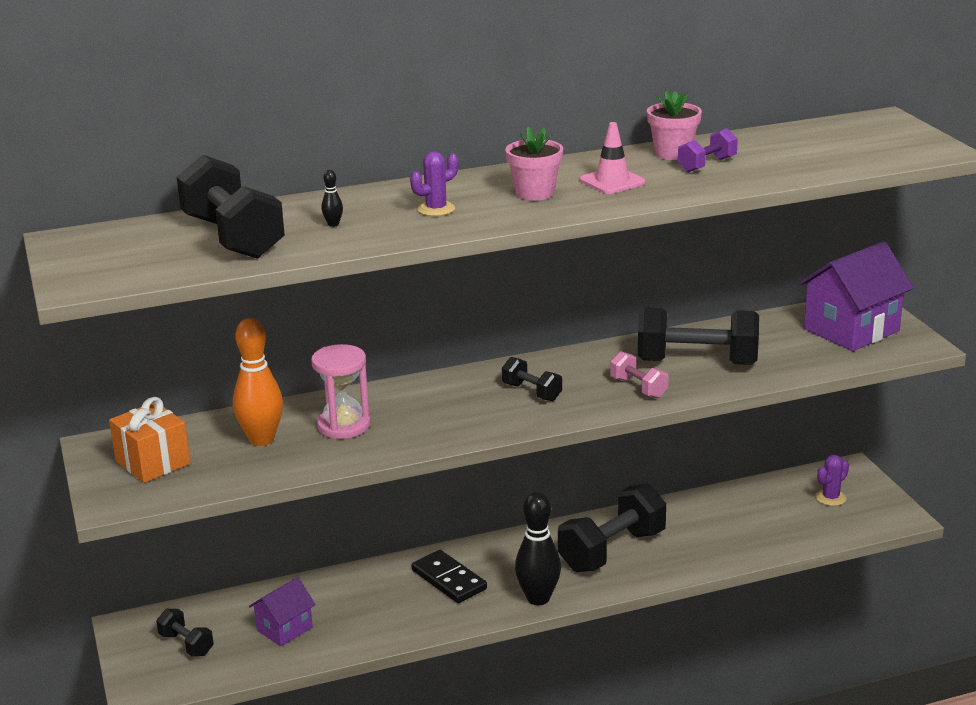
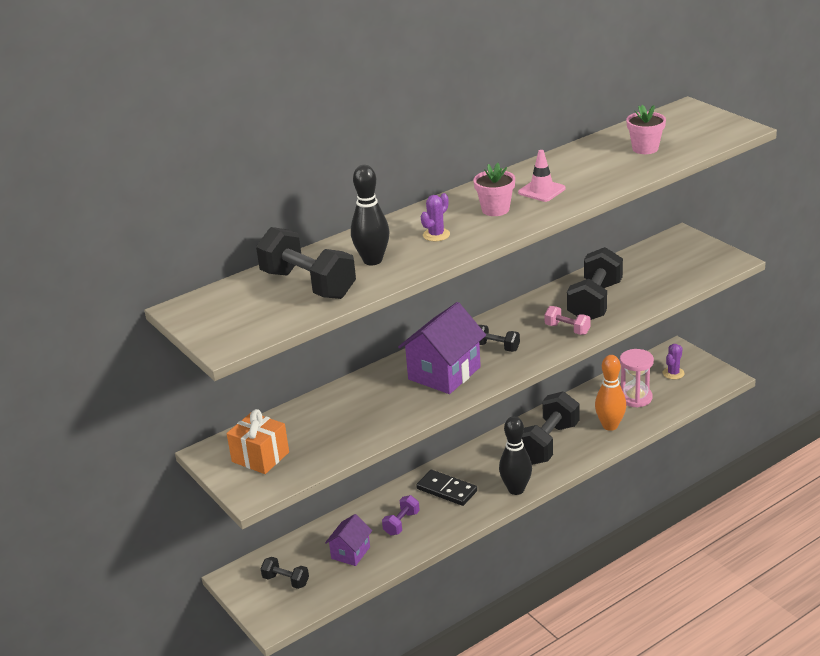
camera: 15 degrees left, 5 degrees up
orange bowling pin [233,318,283,446] -> orange bowling pin moved to [595,355,626,431]
pink hourglass [311,344,370,439] -> pink hourglass moved to [620,349,654,408]
black bowling pin [322,170,343,227] -> black bowling pin [351,165,389,265], size x2.45
black dumbbell [638,307,759,365] -> black dumbbell turned 60 degrees counterclockwise [567,247,623,320]
pink flower pot [647,90,702,160] -> pink flower pot moved to [626,105,666,154]
purple dumbbell [678,128,738,173] -> purple dumbbell moved to [382,495,420,535]
purple house [798,241,914,351] -> purple house moved to [398,302,486,394]

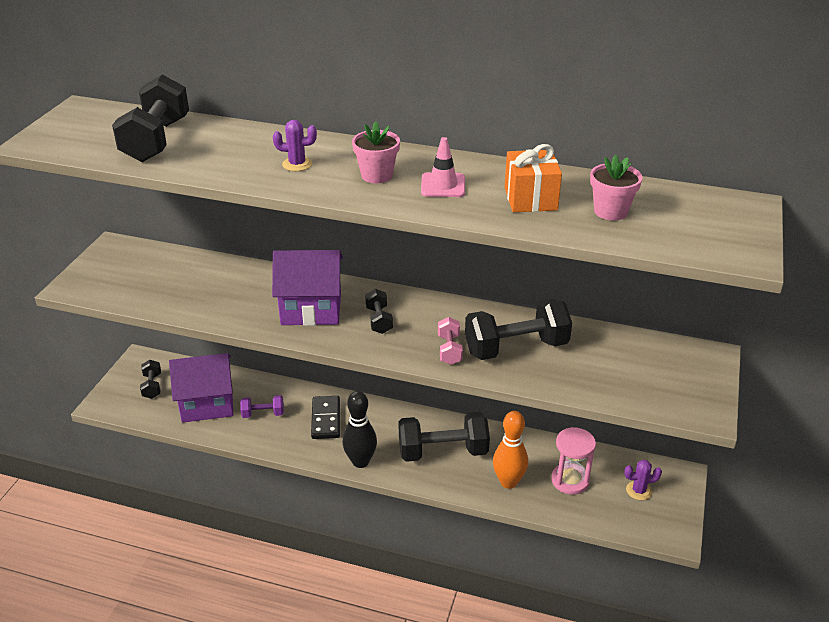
camera: 50 degrees right, 5 degrees up
orange gift [227,409,289,474] -> orange gift moved to [505,144,562,212]
purple house [325,514,372,566] -> purple house [169,353,233,423], size x1.78
black bowling pin [351,165,389,265] -> none

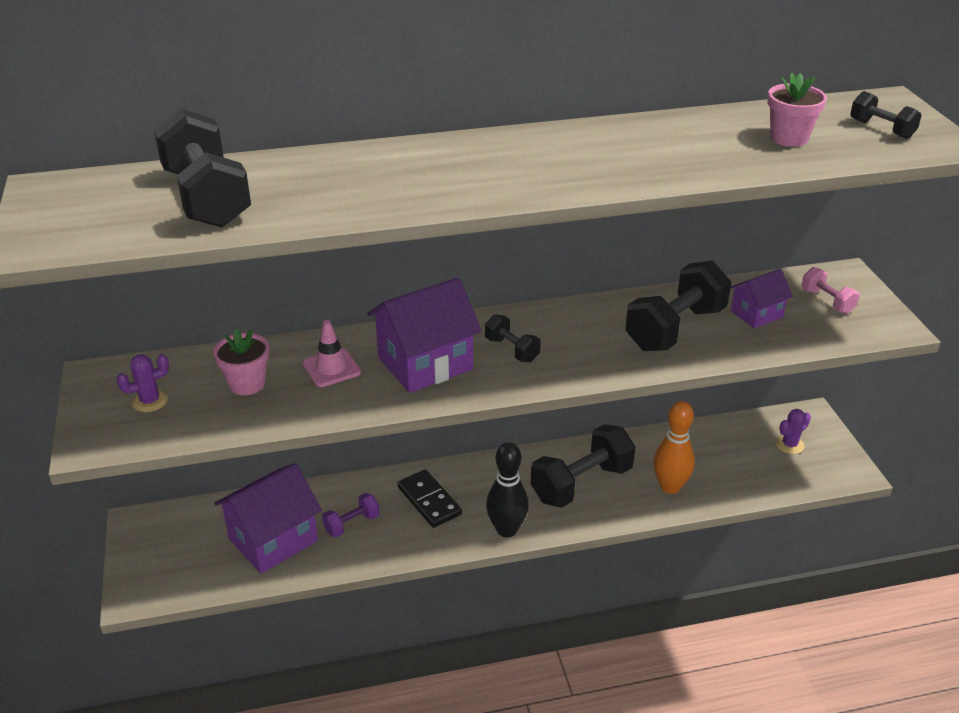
camera: 30 degrees left, 0 degrees up
black dumbbell [140,360,161,399] -> black dumbbell moved to [850,91,922,139]
purple cactus [273,120,317,171] -> purple cactus moved to [116,354,169,412]
pink flower pot [352,121,400,183] -> pink flower pot moved to [213,328,269,395]
pink traffic cone [421,137,465,197] -> pink traffic cone moved to [303,320,361,387]
pink dumbbell [438,317,463,365] -> pink dumbbell moved to [801,267,860,314]
orange gift [505,144,562,212] -> none
pink hourglass [551,427,596,495] -> none
none -> purple house [730,269,793,329]

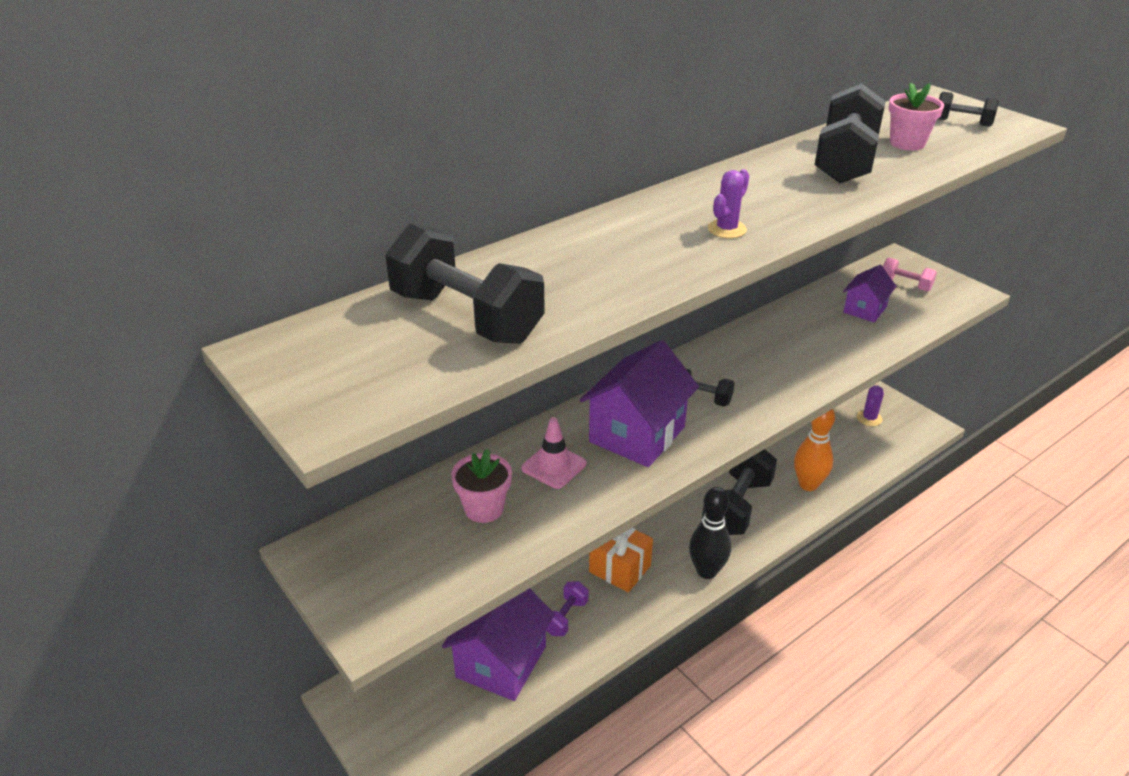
camera: 25 degrees left, 0 degrees up
purple cactus [116,354,169,412] -> purple cactus moved to [708,169,749,238]
black domino [397,469,462,528] -> orange gift [589,527,653,592]
black dumbbell [625,261,731,351] -> black dumbbell moved to [815,83,886,183]

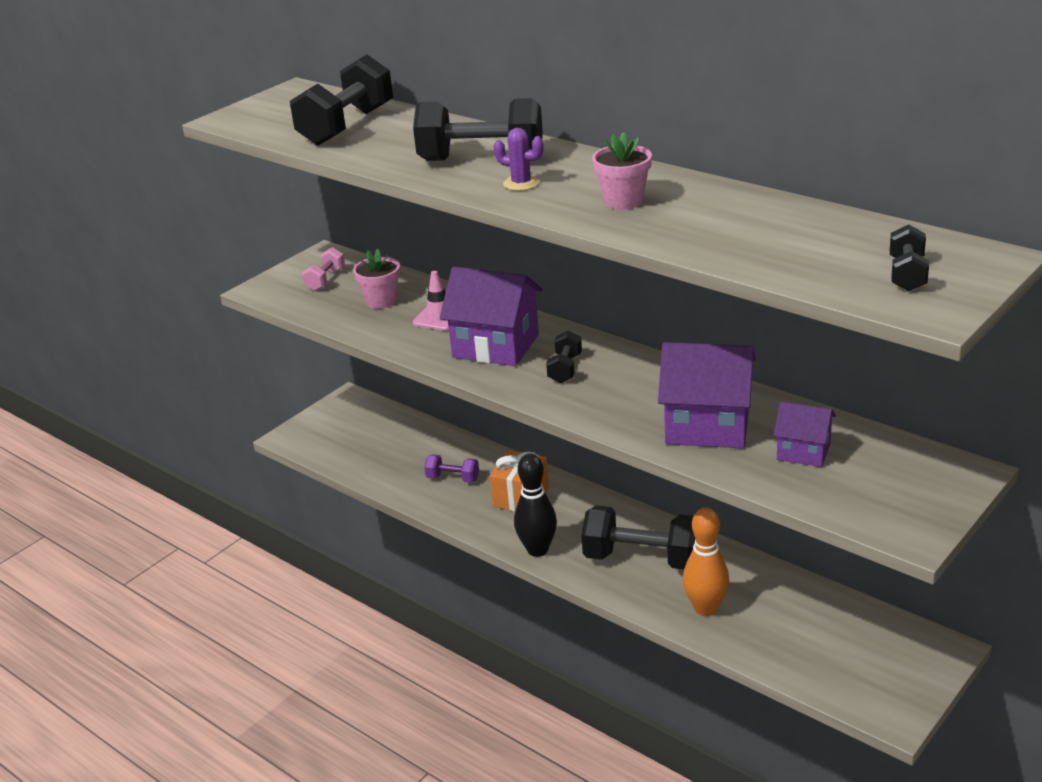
camera: 80 degrees right, 5 degrees down
purple house [442,588,555,701] -> purple house moved to [658,342,756,448]
black dumbbell [815,83,886,183] -> black dumbbell moved to [413,98,543,161]
purple cactus [857,385,884,426] -> none
pink dumbbell [883,258,937,291] -> pink dumbbell moved to [302,247,345,291]
pink flower pot [889,83,944,151] -> pink flower pot moved to [592,132,652,210]

